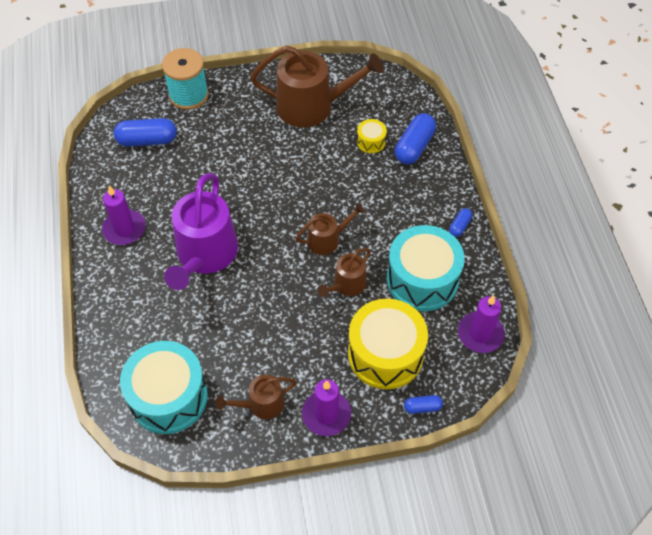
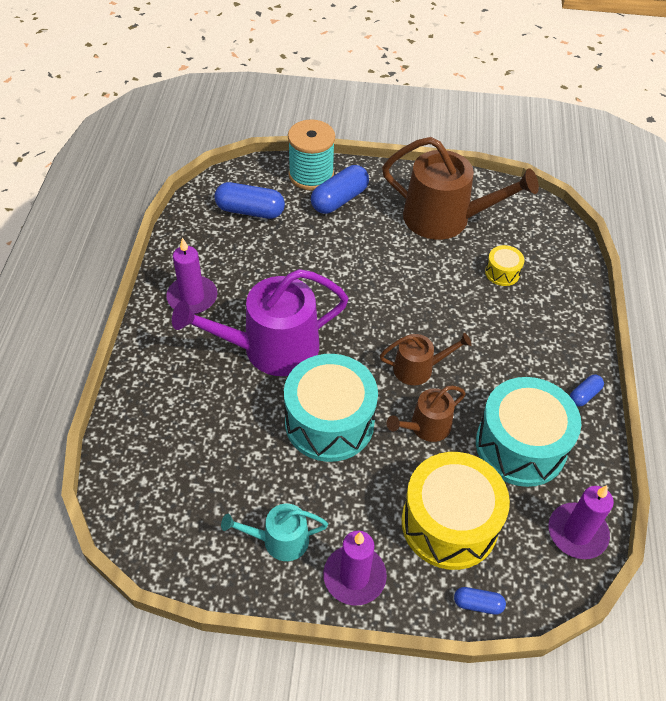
camera: 15 degrees right, 5 degrees down
turquoise drum [120,341,208,434] -> turquoise drum moved to [284,354,378,462]
purple watering can [164,173,238,290] -> purple watering can turned 45 degrees clockwise [172,269,349,376]
brown watering can [216,375,297,419] -> turquoise watering can [221,504,328,561]
blue capsule [395,113,436,164] -> blue capsule moved to [311,165,369,214]

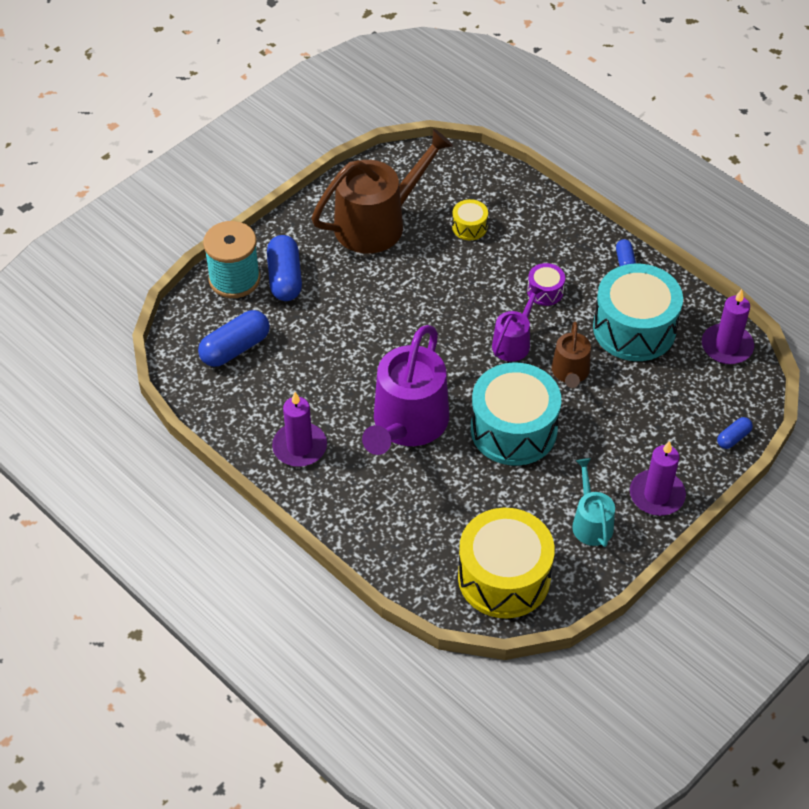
camera: 50 degrees left, 0 degrees up
turquoise watering can [221,504,328,561] -> turquoise watering can turned 135 degrees clockwise [572,458,615,547]
brown watering can [380,333,472,385] -> purple watering can [492,285,543,362]
yellow drum [402,452,510,570] -> yellow drum moved to [458,508,555,619]
none -> purple drum [527,263,565,306]

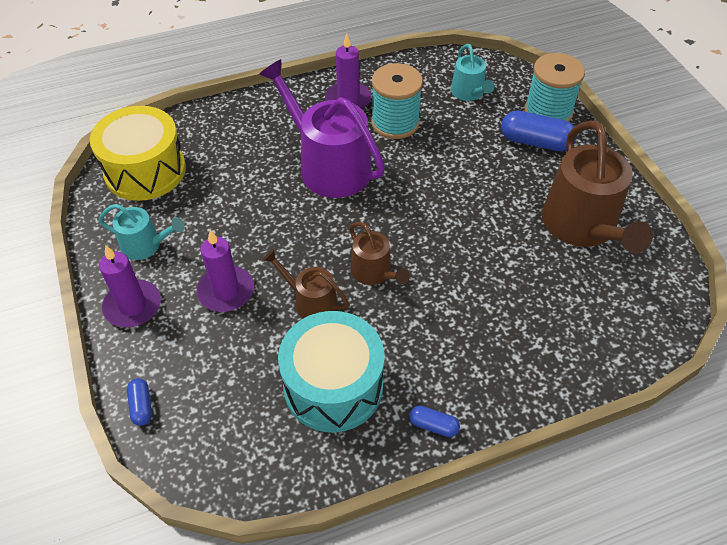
camera: 115 degrees right, 0 degrees up
blue capsule [198,310,270,367] -> turquoise watering can [451,44,495,101]
yellow drum [452,199,488,240] -> none
turquoise drum [471,363,561,466] -> none
purple watering can [492,285,543,362] -> brown watering can [349,222,410,285]
purple drum [527,263,565,306] -> none
purple candle [702,289,754,364] -> purple candle moved to [197,230,254,312]
none -> turquoise spool [371,63,423,139]

